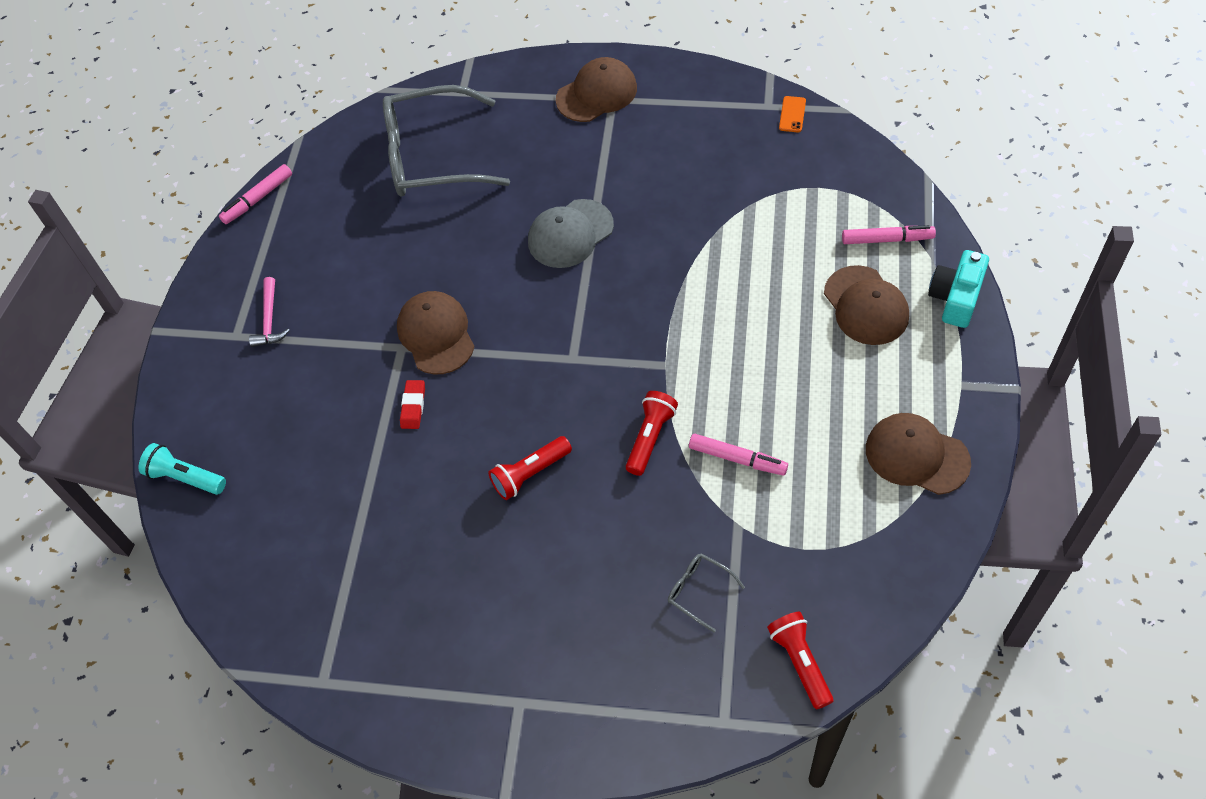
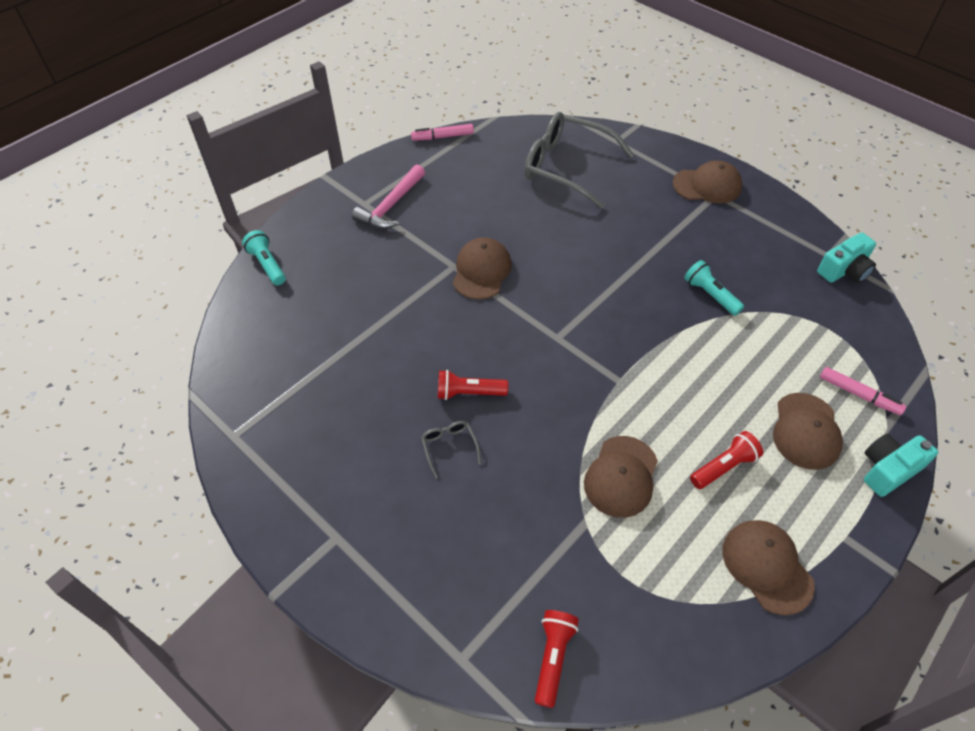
camera: 30 degrees right, 5 degrees down
pink hammer [249,277,290,347] -> pink hammer [352,165,425,229], size x1.58
red eraser [400,380,425,429] -> none
grey cap [528,199,614,268] -> none
red flashlight [626,391,678,476] -> red flashlight moved to [690,431,763,489]
grey glasses [668,554,745,633] -> grey glasses moved to [421,421,481,478]
pink marker [689,434,788,475] -> brown cap [584,436,658,518]
orange phone [779,96,806,132] -> turquoise camera [817,233,876,283]
none -> turquoise flashlight [684,260,744,316]

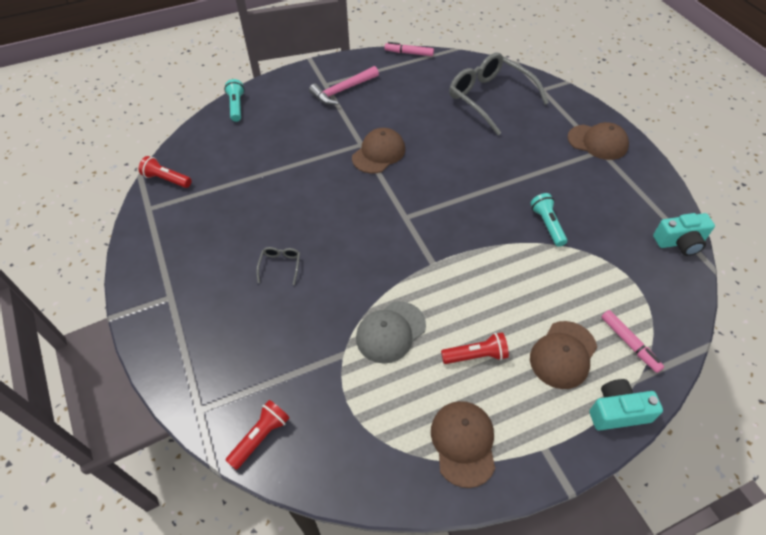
camera: 25 degrees right, 0 degrees up
red flashlight [438,370,508,400] -> red flashlight moved to [139,156,192,188]
brown cap [584,436,658,518] -> grey cap [356,301,426,364]

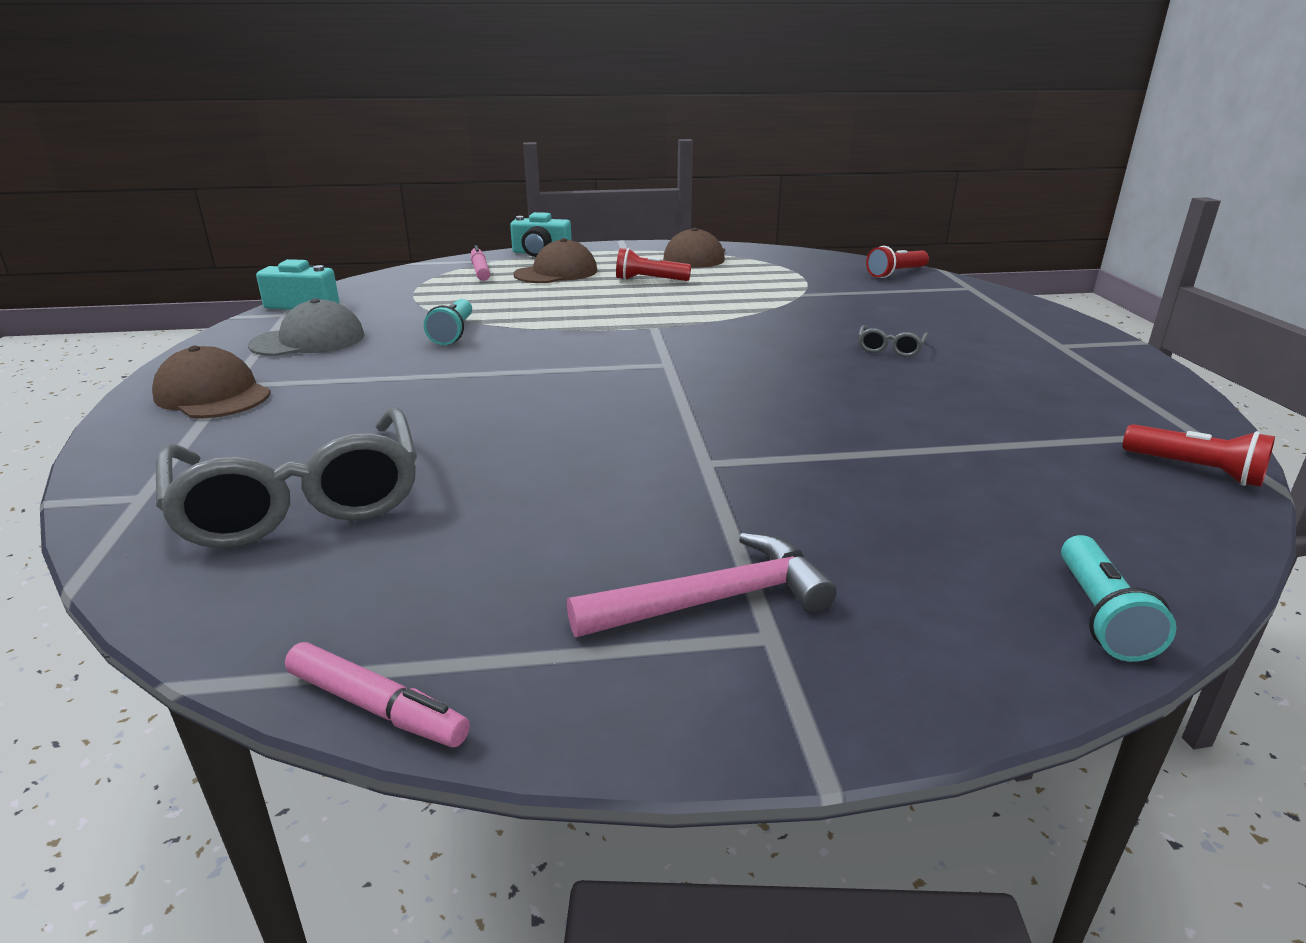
camera: 165 degrees left, 25 degrees down
brown cap [352,128,405,173] -> none
grey cap [356,301,426,364] -> grey cap moved to [248,298,365,356]

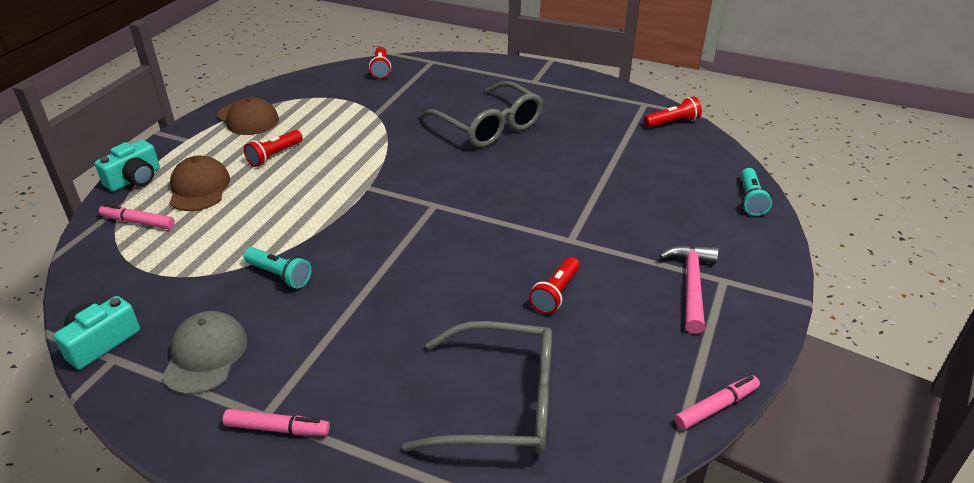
camera: 60 degrees left, 10 degrees up
brown cap [152,346,271,418] -> pink marker [223,409,330,436]
grey glasses [858,325,928,357] -> grey glasses [420,81,543,147], size x2.48
turquoise flashlight [1061,535,1176,662] -> turquoise flashlight turned 60 degrees clockwise [741,168,772,216]
none -> red flashlight [529,257,580,314]

